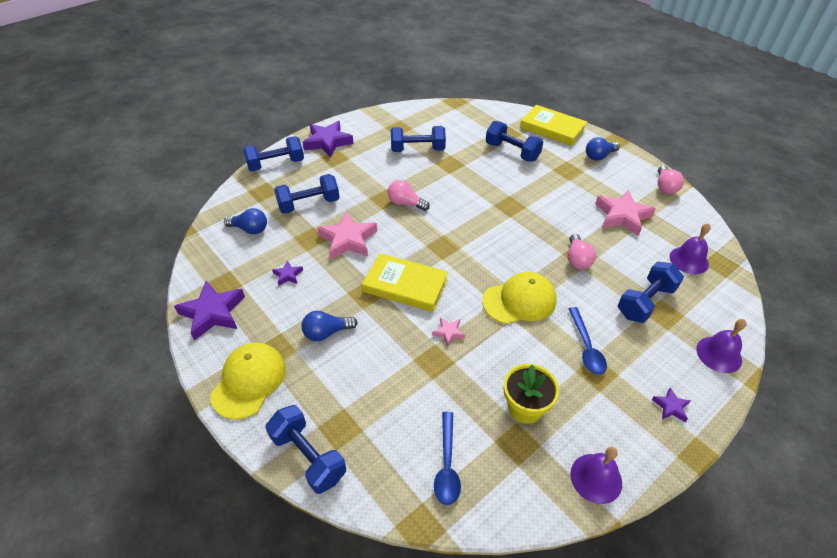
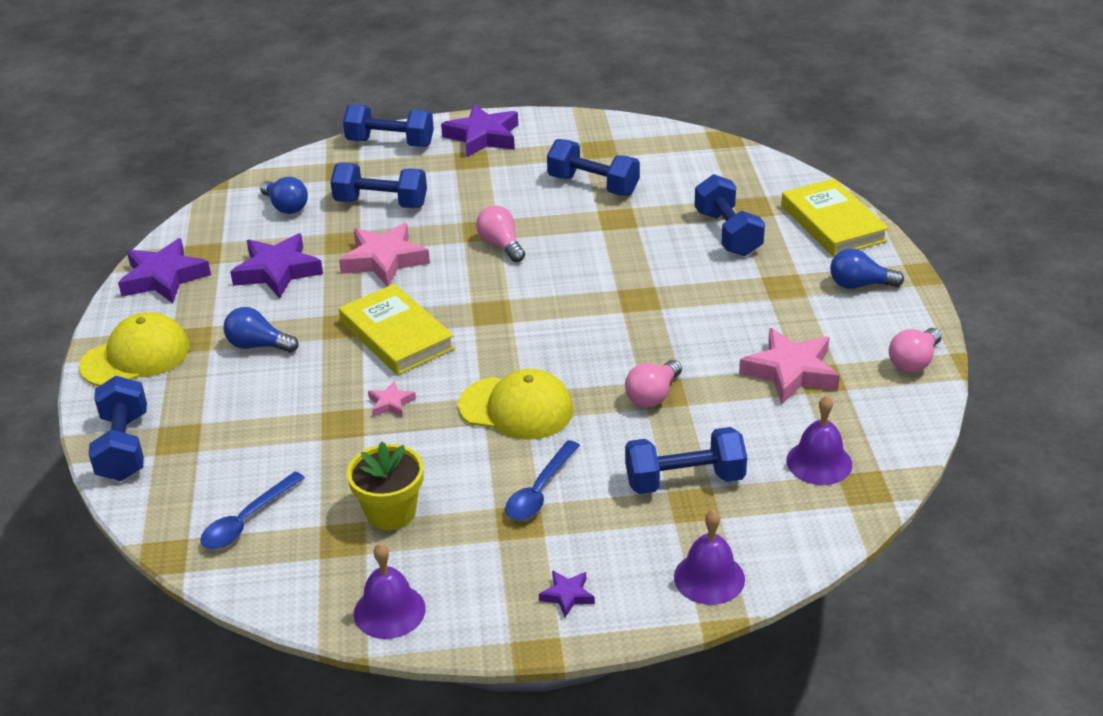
camera: 35 degrees right, 10 degrees down
purple star [272,260,303,286] -> purple star [230,233,323,299], size x2.09

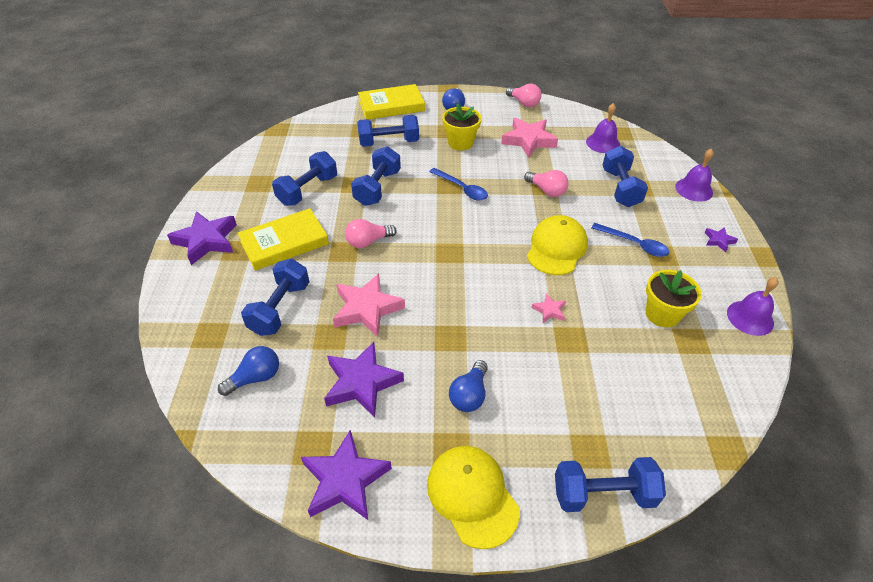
camera: 85 degrees left, 10 degrees up
blue spoon [200,472,305,549] -> blue spoon moved to [429,168,488,201]
yellow book [339,284,455,375] -> yellow book moved to [238,208,329,271]
blue dumbbell [343,104,434,147] -> blue dumbbell moved to [351,146,401,206]
none -> yellow flower pot [442,103,482,151]

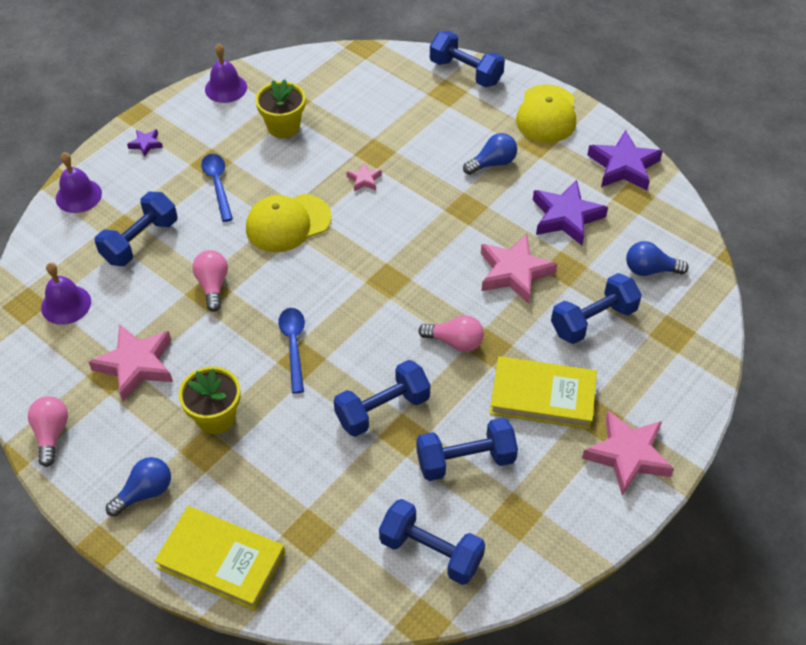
camera: 140 degrees left, 5 degrees up
purple star [167,211,237,265] -> pink star [582,410,674,495]
blue dumbbell [357,115,419,147] -> blue dumbbell moved to [379,499,485,585]

